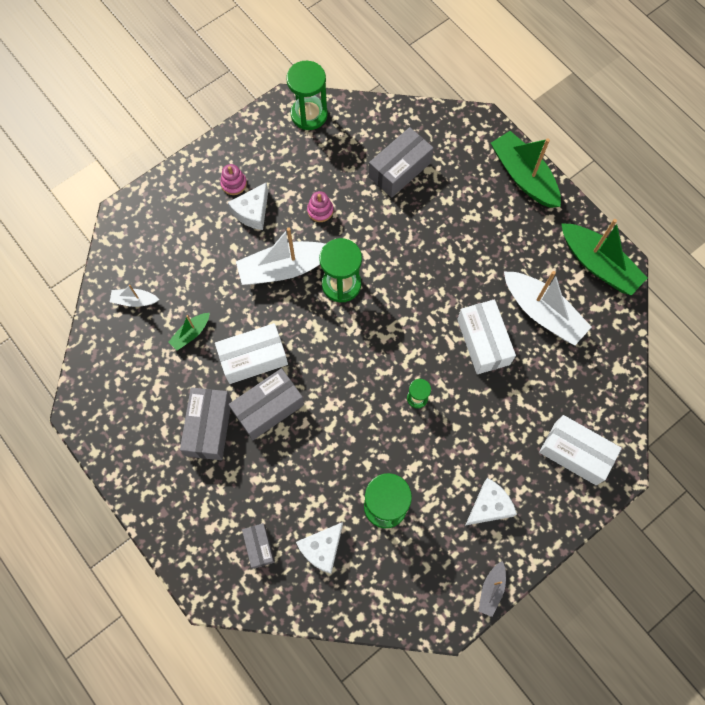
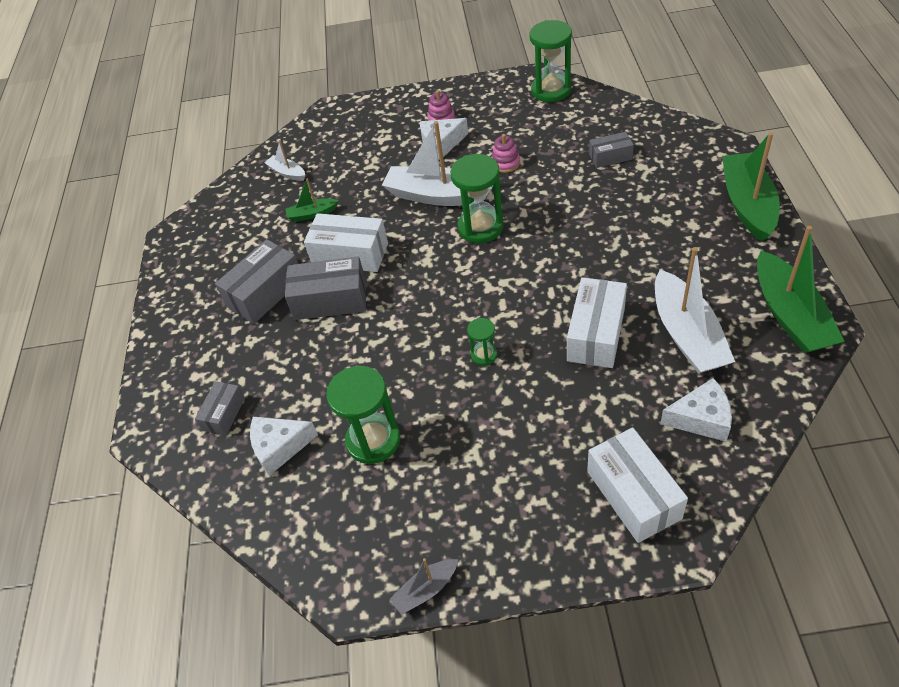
camera: 40 degrees right, 20 degrees down
grey box [369,127,434,198] -> grey box [589,132,634,168], size x0.58
white cheese [466,478,517,525] -> white cheese moved to [660,378,732,442]

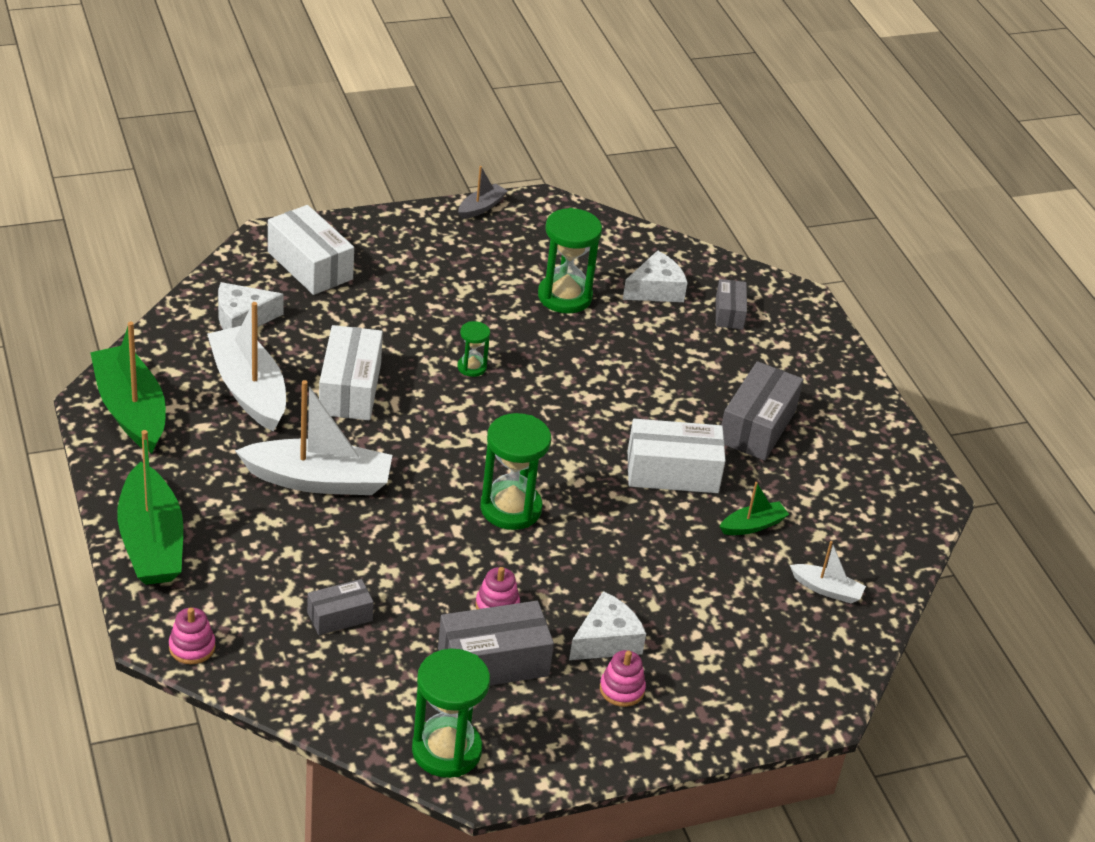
camera: 155 degrees right, 10 degrees down
grey box [285,257,366,320] -> grey box moved to [438,601,554,685]
white boat [382,121,491,206] -> white boat moved to [235,380,392,495]
none -> pink stacking toy [169,607,216,664]

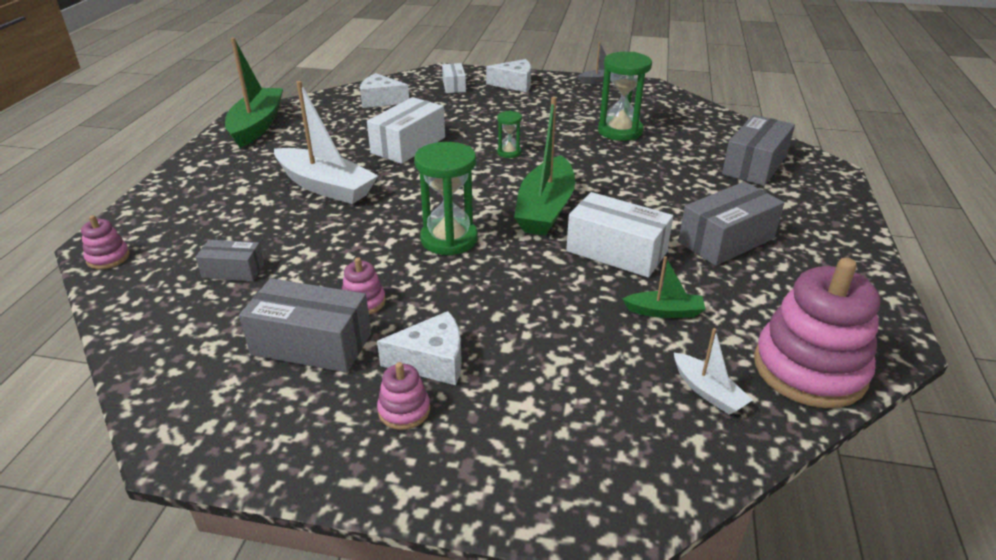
camera: 35 degrees right, 5 degrees down
green boat [117,430,183,585] -> green boat moved to [514,97,575,236]
white boat [207,302,286,432] -> none
white box [268,205,354,295] -> white box [442,63,466,93], size x0.58
green hourglass [412,649,490,778] -> none
white cheese [623,250,688,302] -> white cheese moved to [486,59,531,92]
grey box [716,279,747,330] -> grey box [722,115,795,186], size x1.73
none -> pink stacking toy [754,258,880,408]

